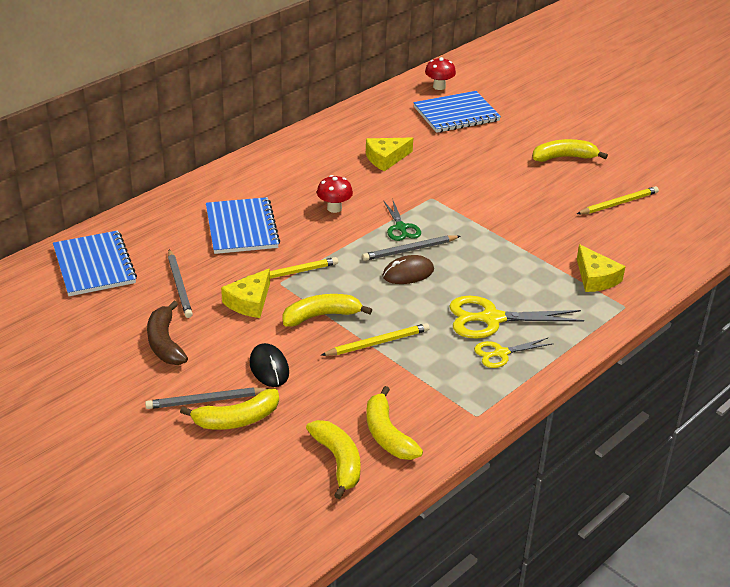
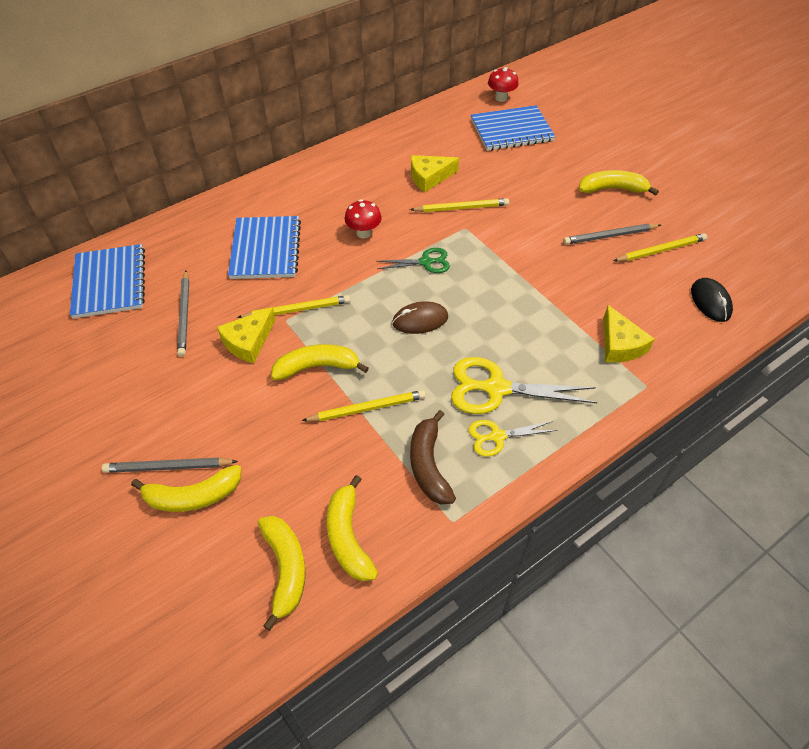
camera: 10 degrees right, 15 degrees up
brown banana [147,301,188,365] -> brown banana moved to [410,410,456,504]
black mouse [250,343,289,387] -> black mouse moved to [691,278,733,322]
grey pencil [362,235,460,261] -> grey pencil moved to [563,224,661,244]
green scissors [384,201,421,241] -> green scissors turned 90 degrees counterclockwise [376,248,450,273]
none -> yellow pencil [410,198,509,212]

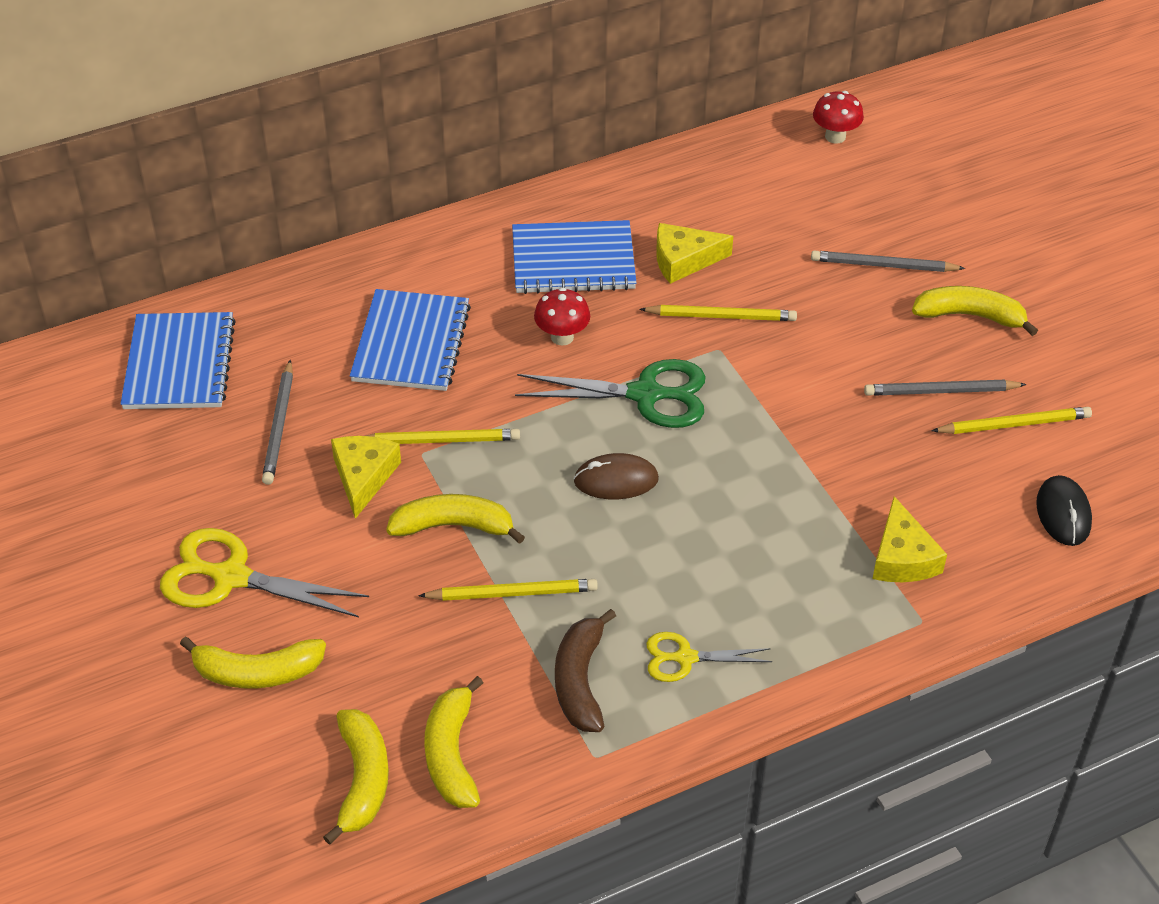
camera: 10 degrees right, 5 degrees down
grey pencil [102,457,238,473] -> grey pencil moved to [811,250,965,272]
yellow cheese [217,307,276,363] -> yellow cheese turned 135 degrees clockwise [331,436,401,519]
green scissors [376,248,450,273] -> green scissors [515,359,706,428], size x1.71
yellow scissors [451,357,597,414] -> yellow scissors moved to [160,528,369,618]
blue notebook [471,105,556,151] -> blue notebook moved to [512,220,636,294]

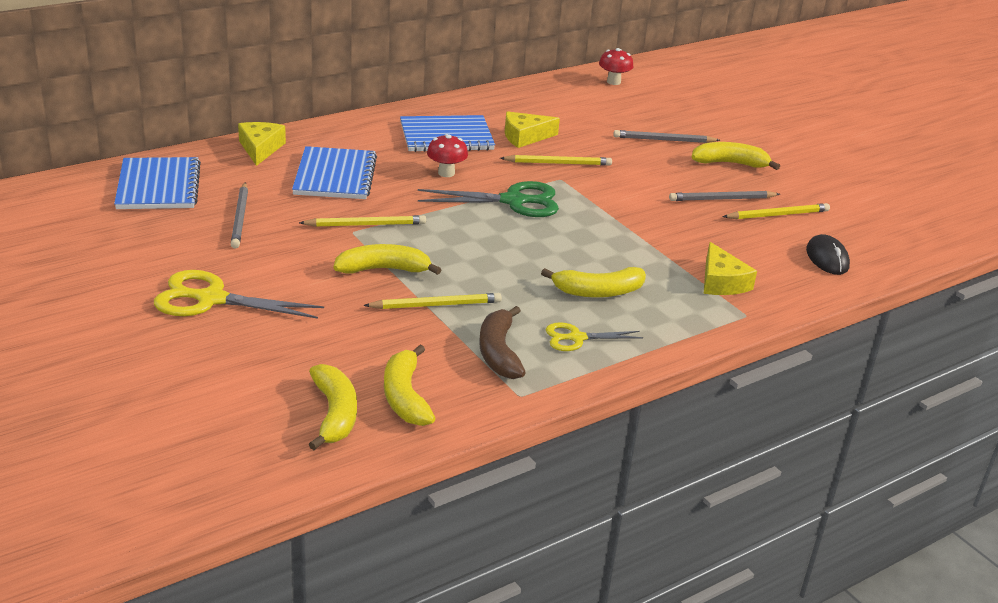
camera: 10 degrees left, 15 degrees down
yellow banana [180,637,326,688] -> yellow banana moved to [541,267,646,298]
yellow cheese [331,436,401,519] -> yellow cheese moved to [238,122,286,166]
brown mouse [573,453,659,499] -> none

